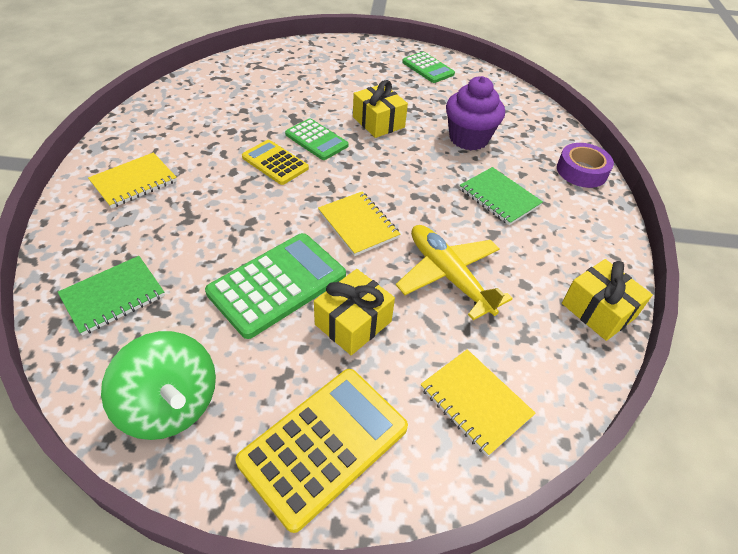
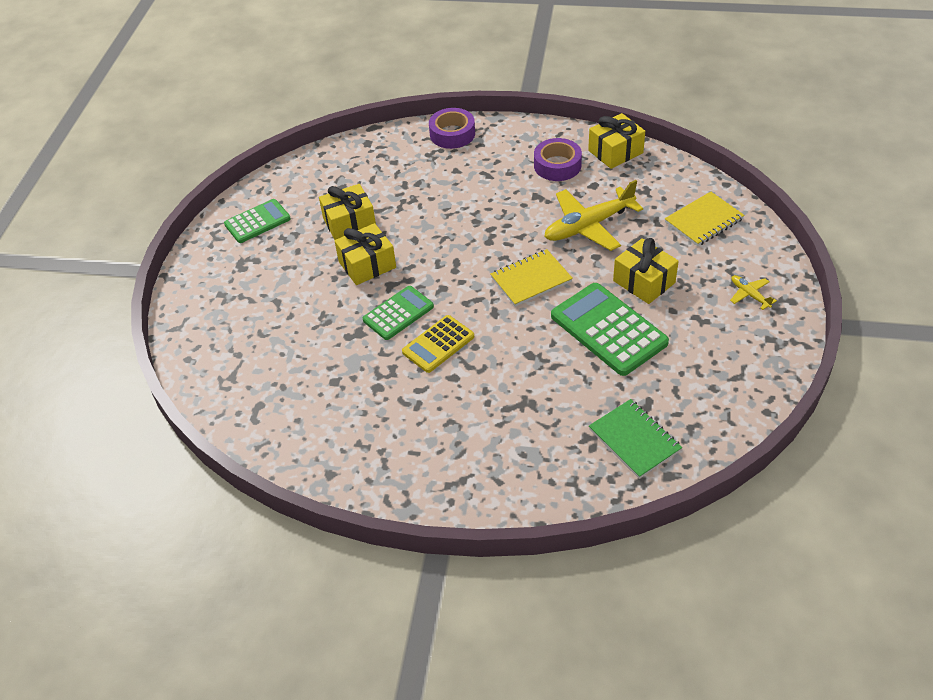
camera: 80 degrees left, 0 degrees up
yellow notebook [88,152,177,208] -> none
green spinning top [101,331,216,440] -> none
yellow calculator [235,369,408,533] -> yellow plane [730,275,777,310]
purple cupcake [446,76,505,150] -> none
green notebook [460,167,543,225] -> none
none -> yellow gift [319,184,376,240]
none -> purple tape [534,138,582,181]

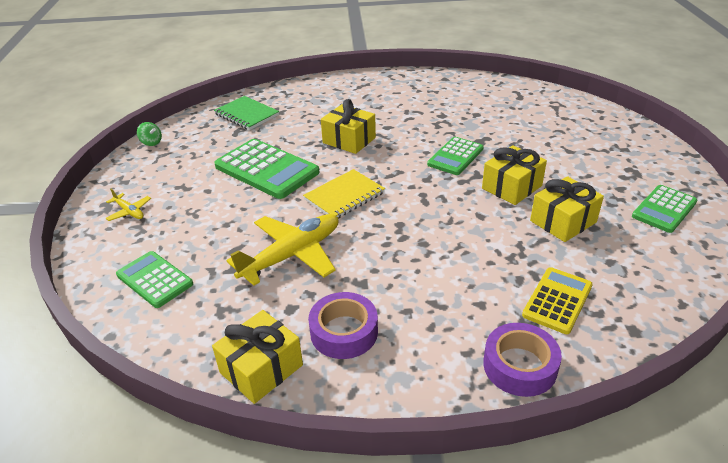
camera: 165 degrees right, 10 degrees down
yellow calculator [402,315,474,373] -> yellow calculator moved to [522,267,593,334]
yellow gift [613,238,679,304] -> yellow gift moved to [321,99,376,154]
yellow notebook [665,192,745,246] -> green calculator [116,251,193,308]
none -> green spinning top [137,122,162,146]

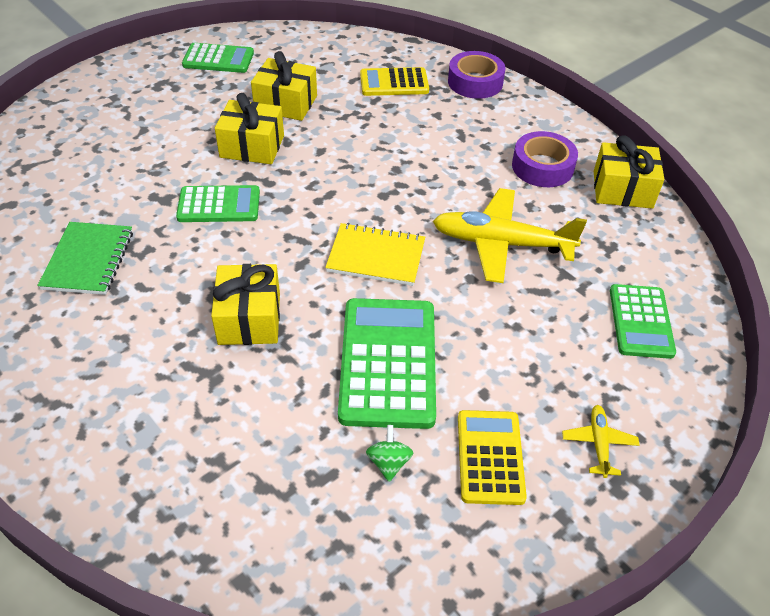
camera: 130 degrees left, 10 degrees up
green spinning top [137,122,162,146] -> green spinning top moved to [366,425,413,482]
green notebook [214,96,279,130] -> green notebook moved to [37,222,133,295]
none -> yellow calculator [458,410,527,505]

